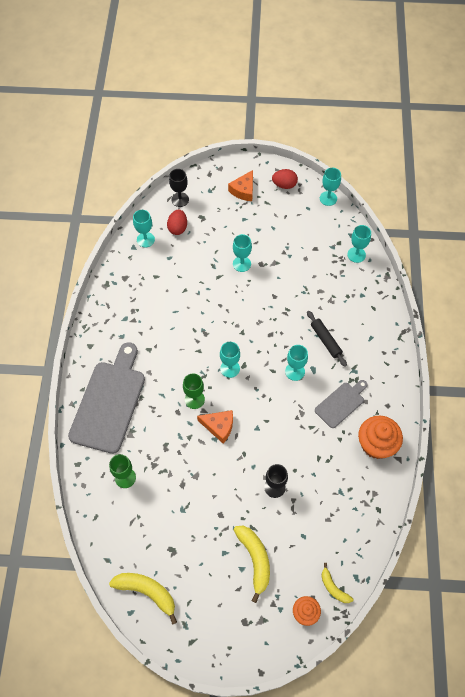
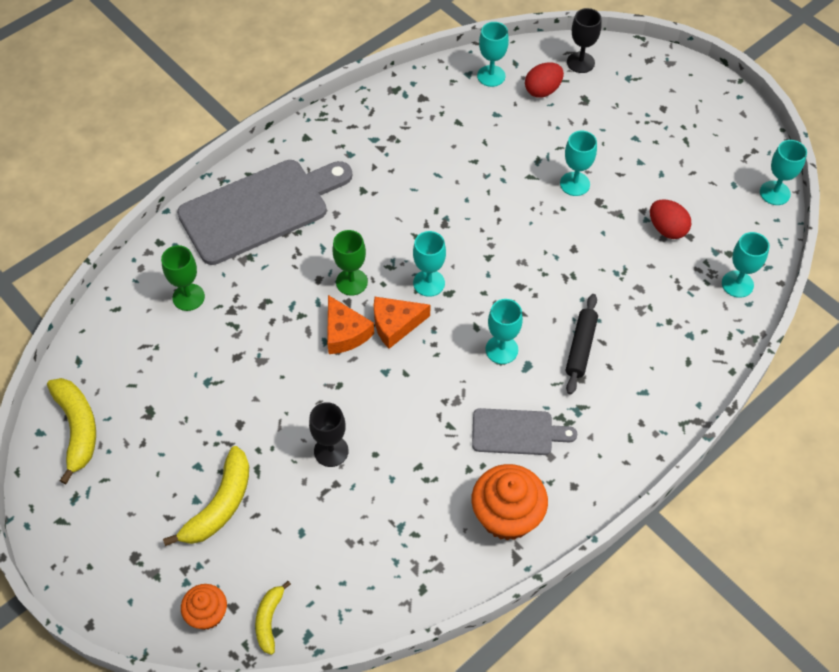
camera: 45 degrees right, 5 degrees down
orange cheese [228,170,253,201] -> orange cheese moved to [374,297,430,349]
red egg [272,169,298,189] -> red egg moved to [650,199,691,239]

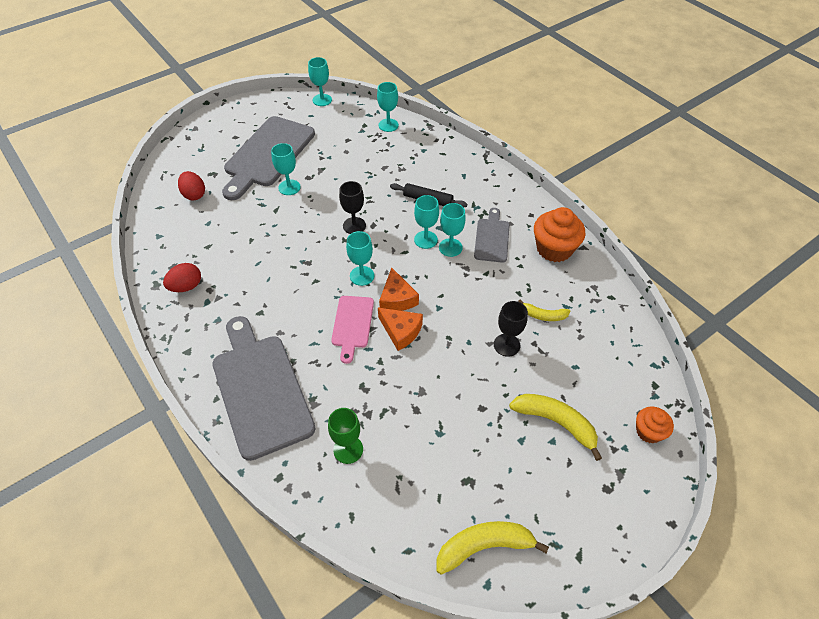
camera: 85 degrees left, 5 degrees down
yellow banana [255,581,291,655] -> yellow banana moved to [518,300,570,321]
orange cheese [327,295,374,354] -> orange cheese turned 60 degrees clockwise [378,307,423,351]
green goblet [333,230,368,296] -> pink cutting board [331,296,374,364]
turquoise goblet [477,22,509,87] -> turquoise goblet moved to [439,203,466,257]
black goblet [567,8,601,73] -> black goblet moved to [339,181,366,234]
red egg [650,199,691,239] -> red egg moved to [163,263,201,292]
none -> grey cutting board [222,116,315,200]

